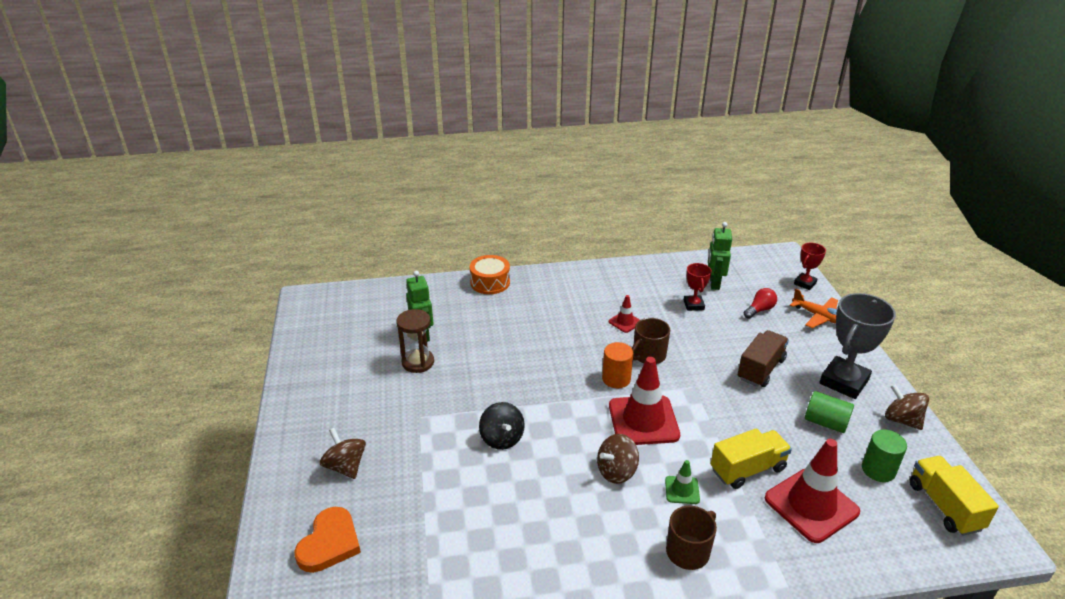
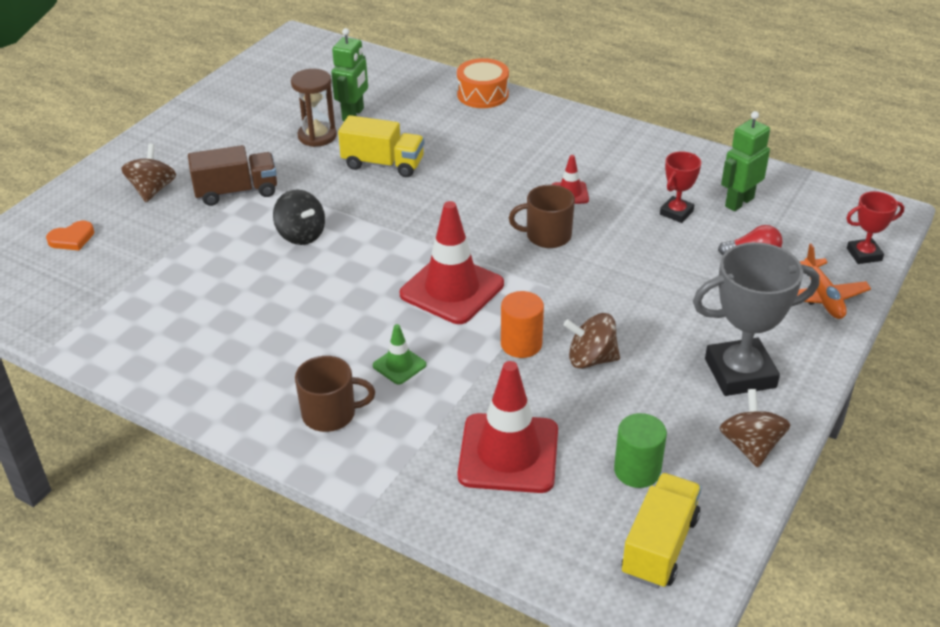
camera: 40 degrees right, 5 degrees up
orange heart [294,507,361,573] -> orange heart [46,221,94,250], size x0.61
black spinning top [479,402,525,450] -> black spinning top turned 60 degrees counterclockwise [273,189,325,245]
brown spinning top [597,434,639,484] -> brown spinning top moved to [564,313,620,369]
orange cylinder [602,342,633,388] -> orange cylinder moved to [501,291,544,358]
yellow truck [711,428,792,489] -> yellow truck moved to [338,115,424,177]
brown truck [738,330,789,387] -> brown truck moved to [188,145,277,206]
green cylinder [805,391,854,433] -> none

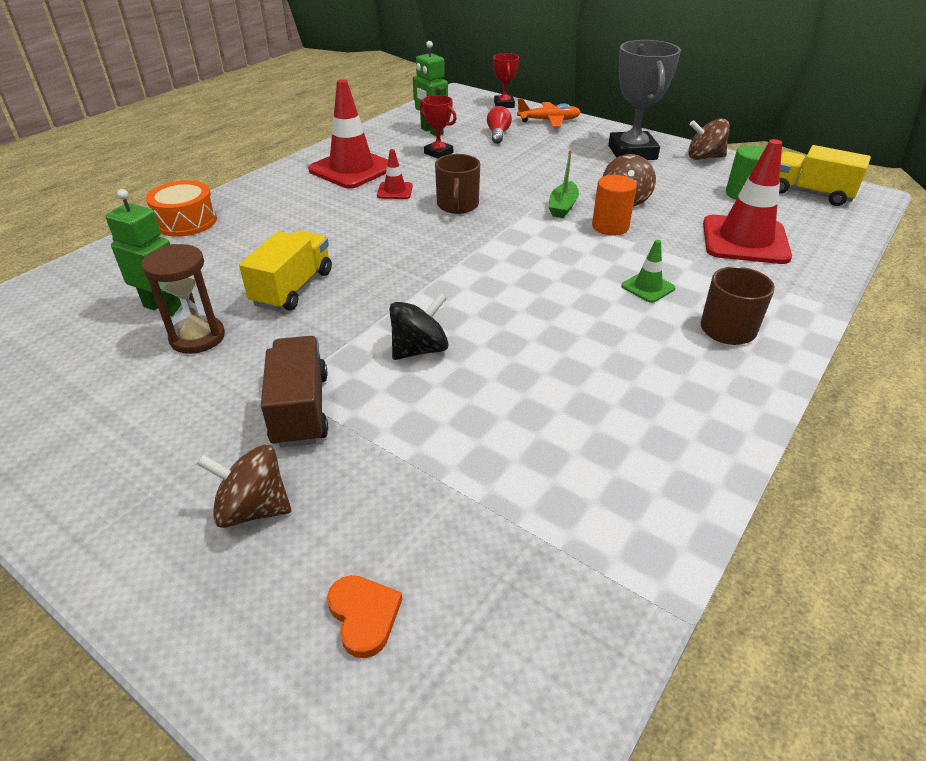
camera: 85 degrees left, 0 degrees up
red traffic cone [400,201,504,324] -> red traffic cone moved to [308,79,388,189]
none -> green boat [549,150,579,218]

